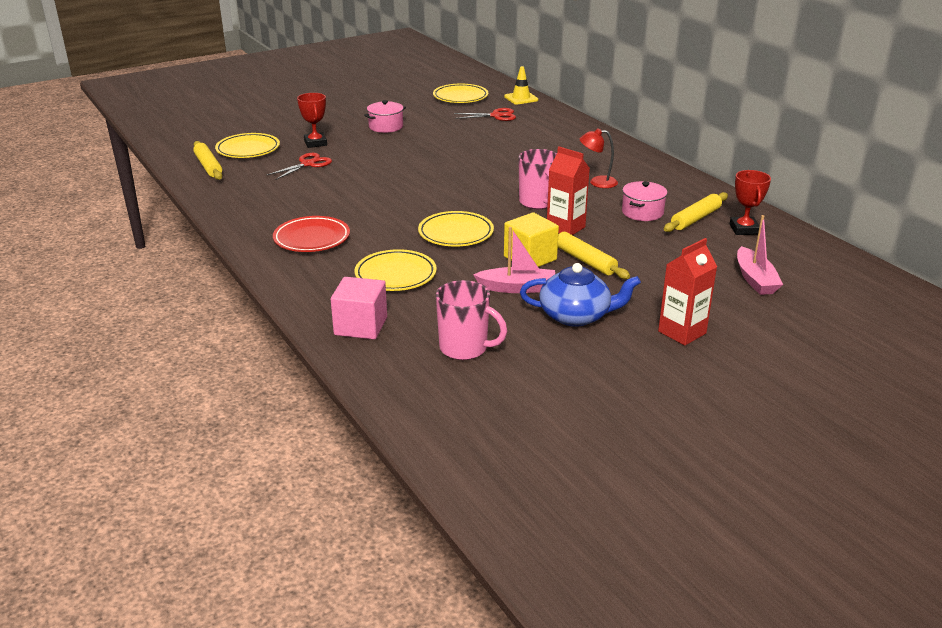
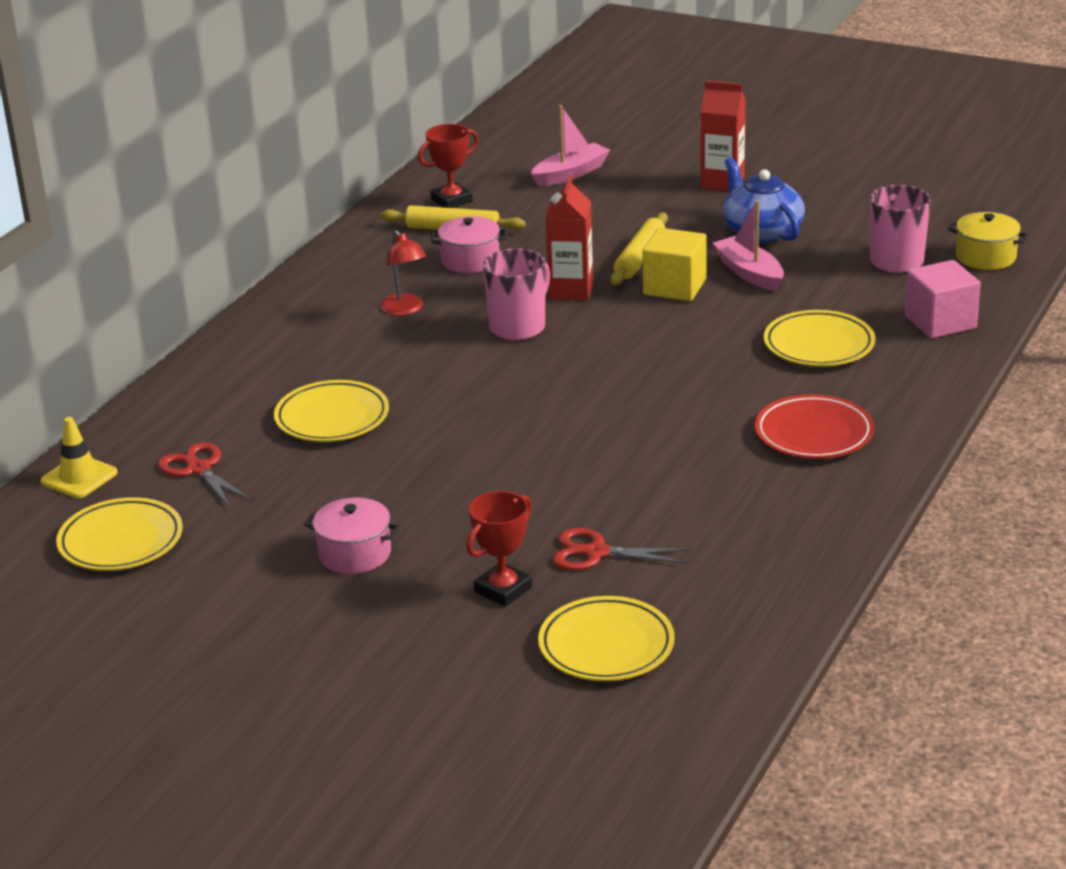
camera: 120 degrees left, 0 degrees up
yellow rolling pin [193,141,223,180] -> none
yellow plate [418,211,494,247] -> yellow plate moved to [274,380,389,442]
none -> yellow pot [948,212,1028,270]

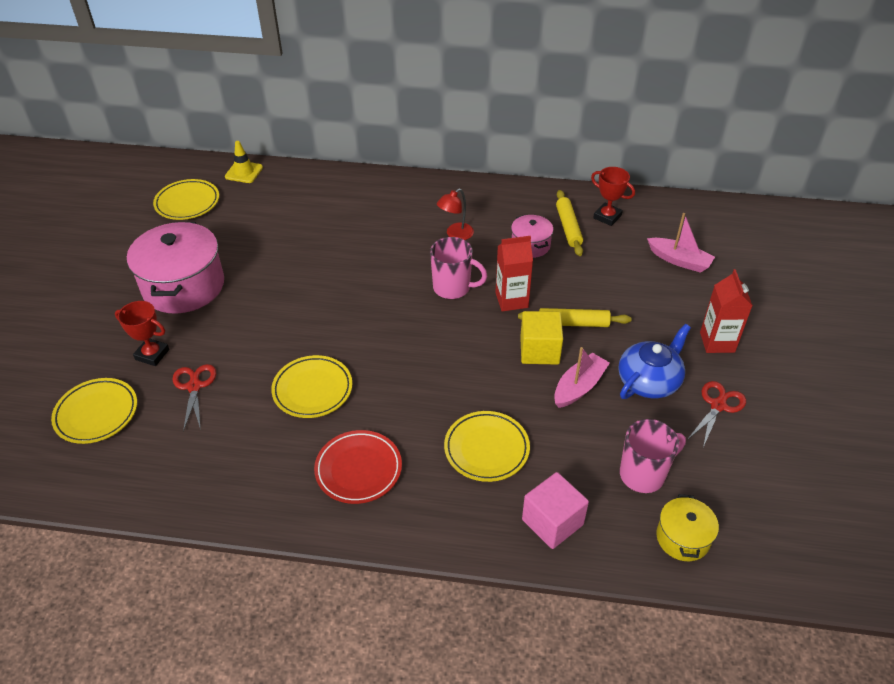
camera: 70 degrees right, 15 degrees up
red scissors [158,442,252,507] -> red scissors moved to [687,381,746,447]
yellow plate [274,380,389,442] -> yellow plate moved to [271,355,352,418]
pink pot [304,497,400,574] -> pink pot [127,222,224,314], size x1.98

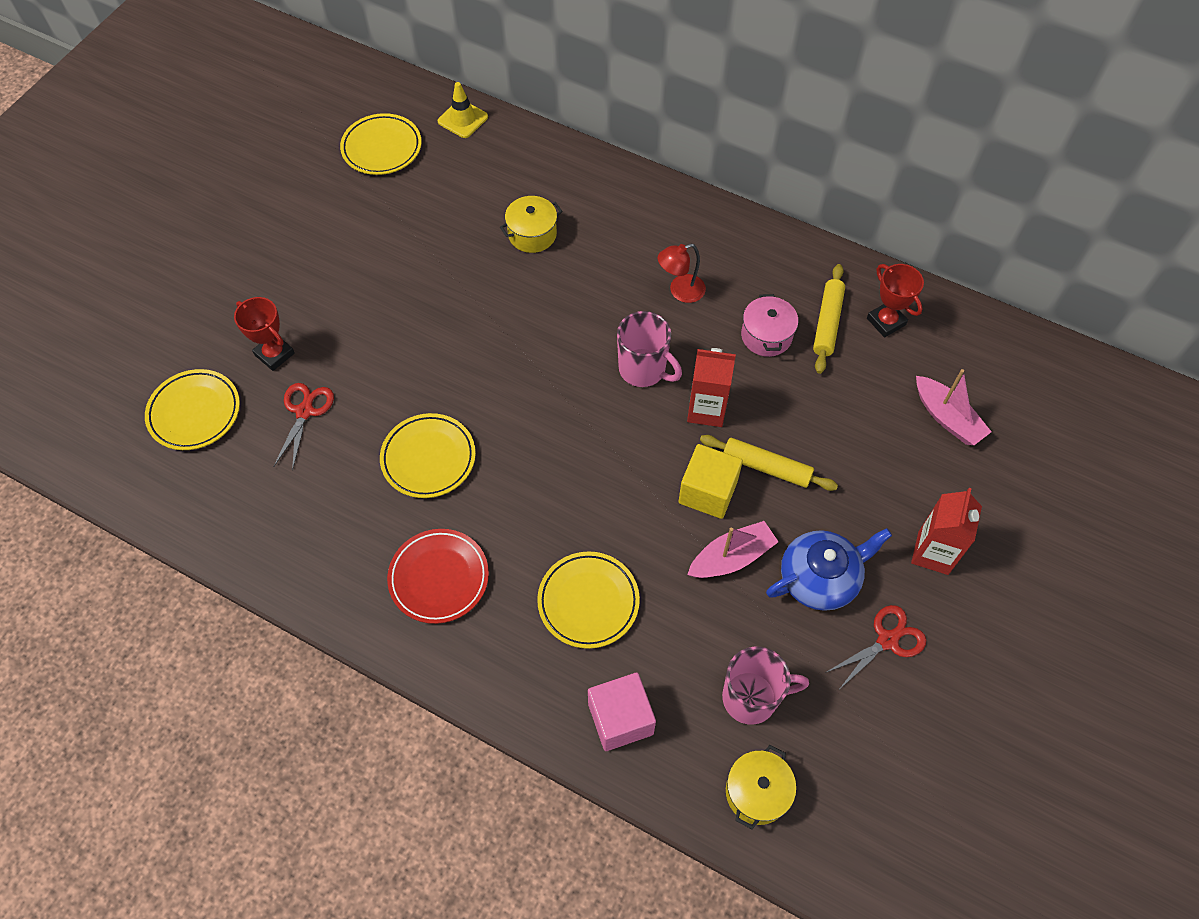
camera: 20 degrees right, 15 degrees up
pink pot [127,222,224,314] -> none
none -> yellow pot [500,196,563,253]

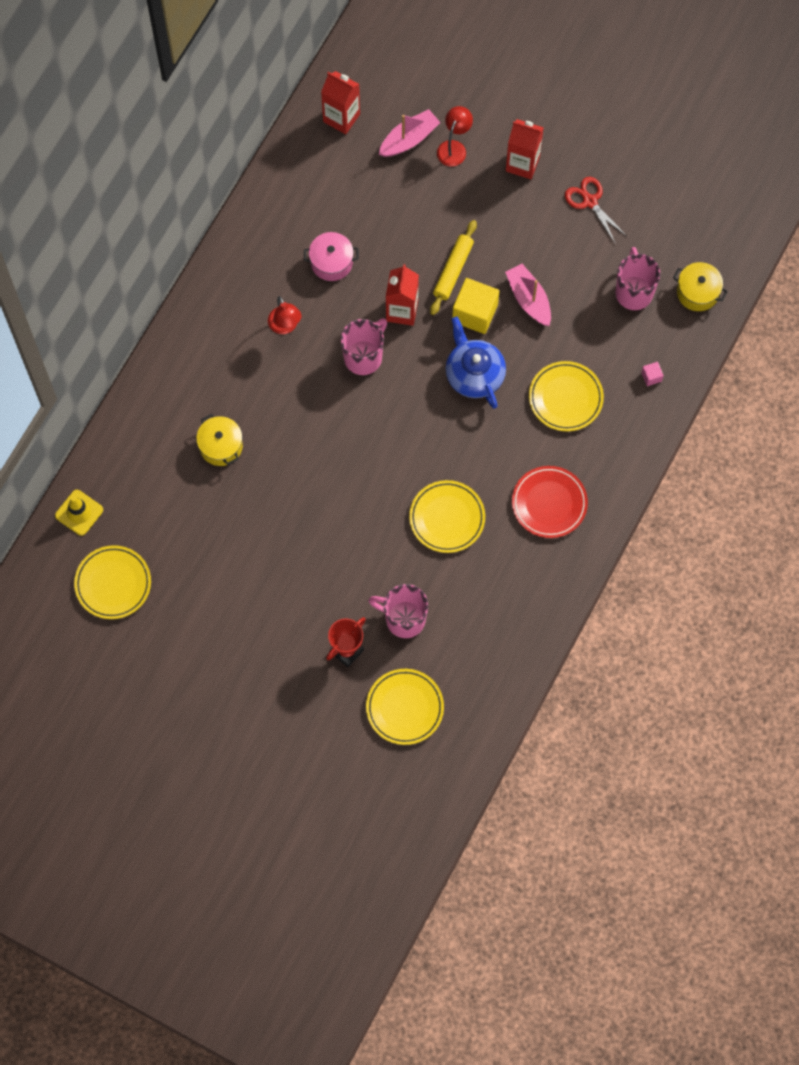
camera: 90 degrees left, 10 degrees up
red scissors [273,383,334,471] -> pink mug [368,584,428,638]
pink cube [588,672,656,751] -> pink cube [641,362,664,386], size x0.45
blue teapot [766,528,892,611] -> blue teapot moved to [445,316,506,409]
yellow rolling pin [813,264,845,374] -> none
red trophy [867,264,924,337] -> none
none -> red carton [321,71,360,134]
none -> red lamp [437,106,473,167]

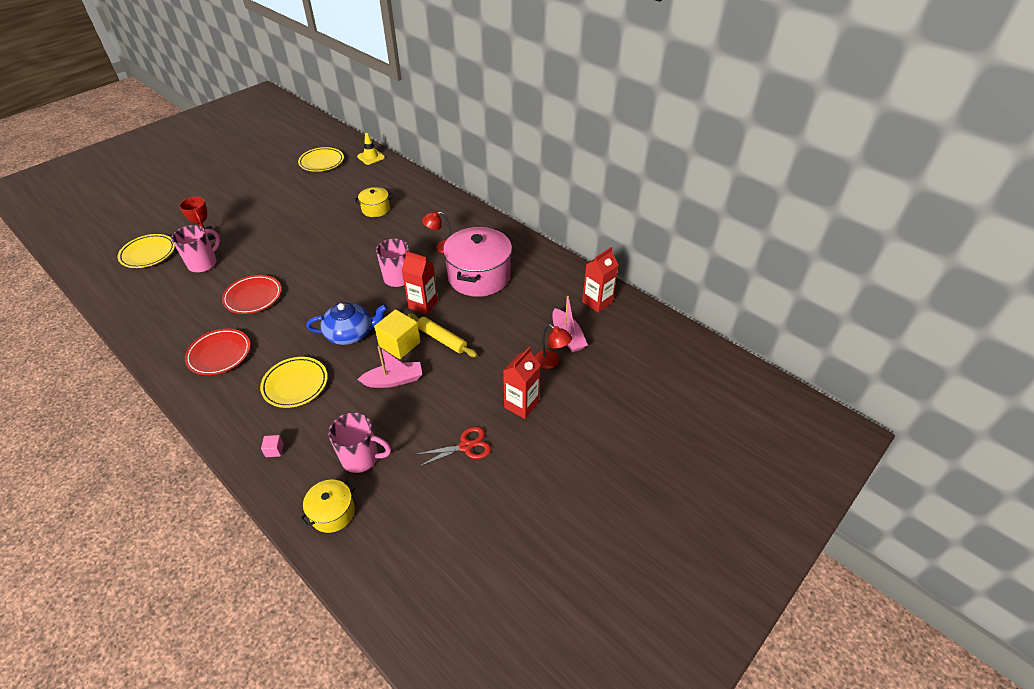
camera: 105 degrees right, 25 degrees down
pink pot [304,232,359,281] -> pink pot [443,227,512,297], size x1.98
yellow plate [409,480,485,553] -> red plate [222,275,282,314]

